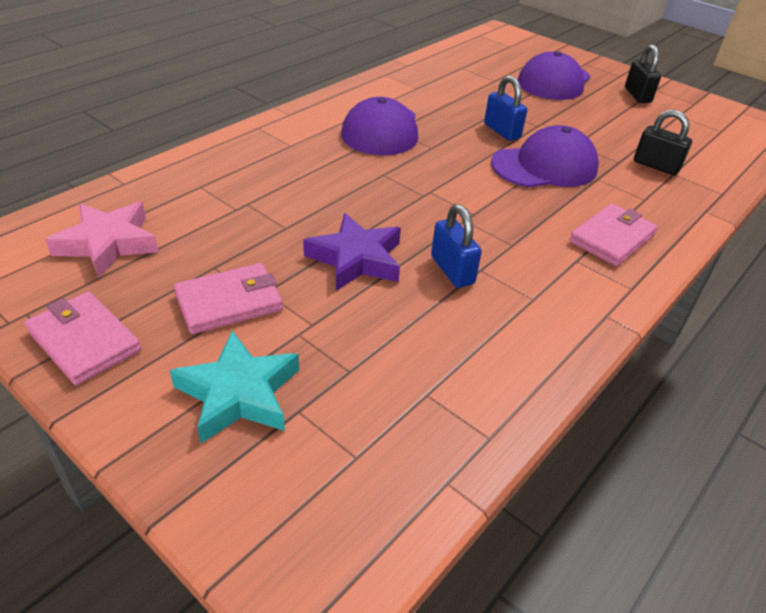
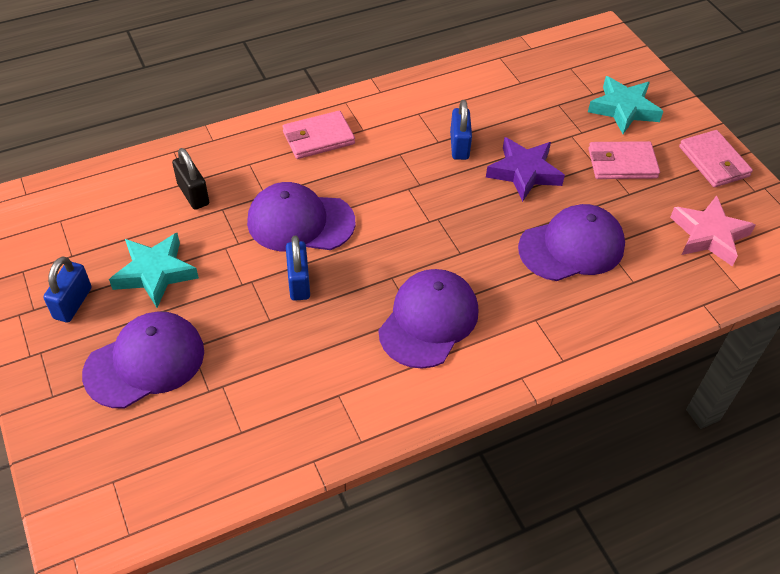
camera: 155 degrees left, 10 degrees up
black padlock [625,44,661,103] -> blue padlock [43,256,92,322]
none -> turquoise star [109,233,199,308]
none -> purple cap [518,204,625,281]

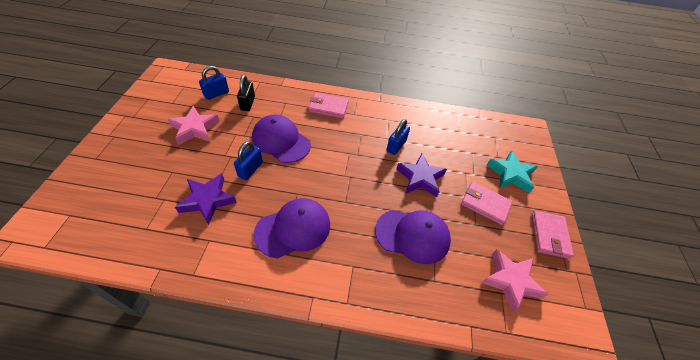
camera: 30 degrees right, 0 degrees up
blue padlock [43,256,92,322] -> blue padlock moved to [199,66,229,100]
purple cap [82,311,204,409] -> none
turquoise star [109,233,199,308] -> pink star [167,106,220,145]
none -> purple star [175,173,237,225]

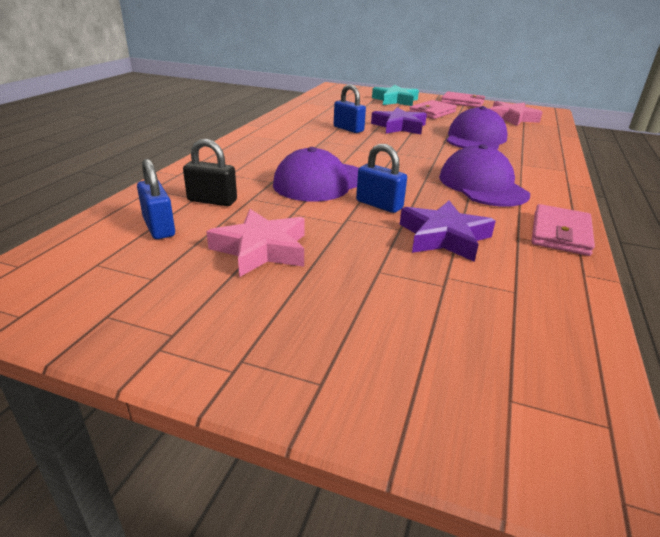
camera: 75 degrees left, 20 degrees down
pink wallet [309,93,349,118] -> pink wallet moved to [531,204,595,256]

